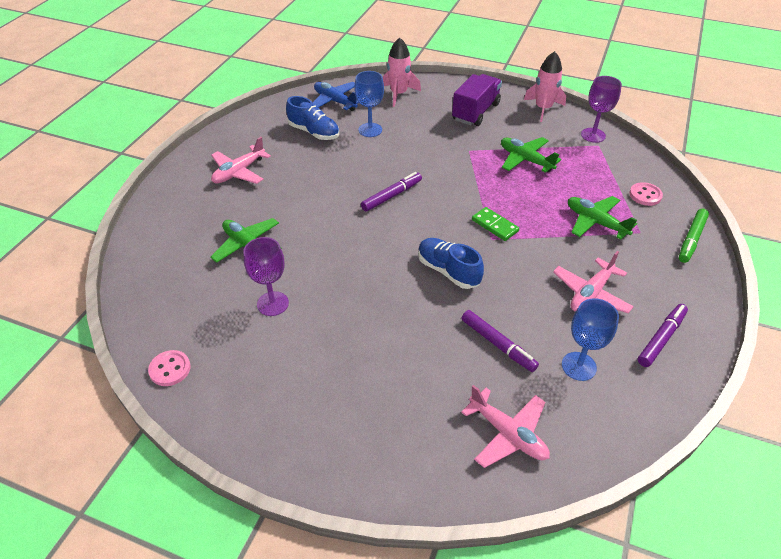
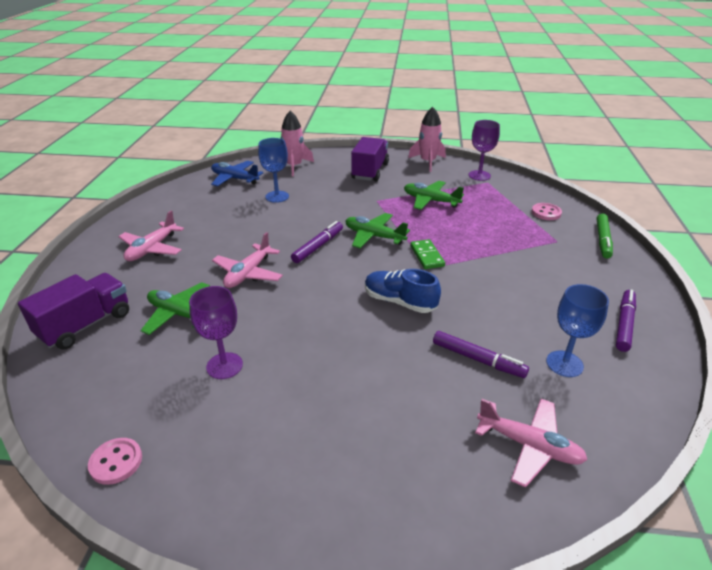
camera: 15 degrees left, 10 degrees down
blue shoe [286,96,339,140] -> none
green domino [472,207,519,241] -> green domino turned 45 degrees clockwise [410,239,445,269]
pink plane [553,251,634,313] -> pink plane moved to [212,232,283,288]
green plane [568,196,637,240] -> green plane moved to [345,213,410,248]
none -> purple truck [18,273,129,350]

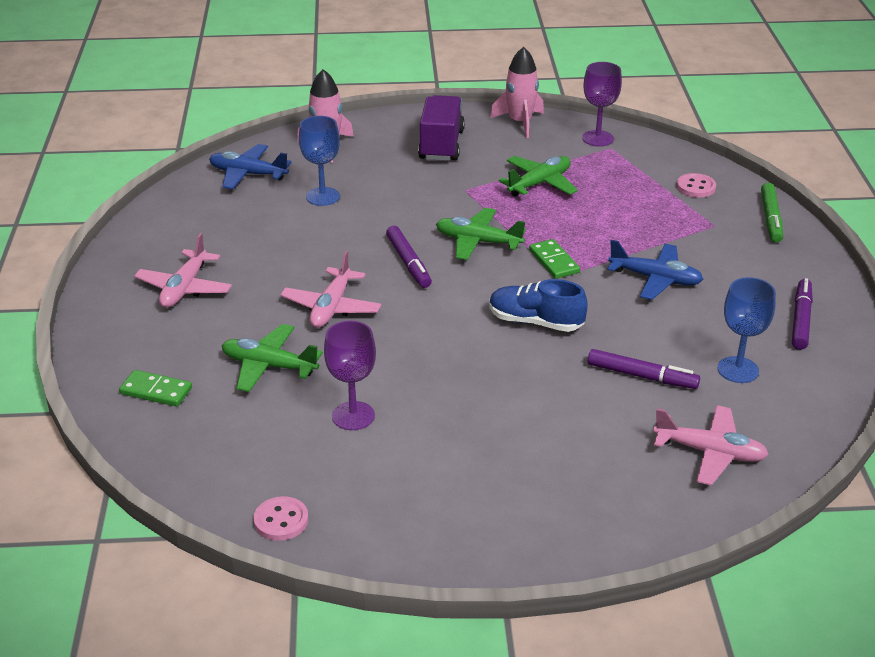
camera: 10 degrees left, 0 degrees up
purple truck [18,273,129,350] -> green domino [119,370,192,407]
purple marker [291,221,343,263] -> purple marker turned 135 degrees clockwise [386,226,432,288]
green plane [404,181,464,210] -> green plane turned 120 degrees clockwise [499,156,578,197]
none -> blue plane [607,240,703,300]

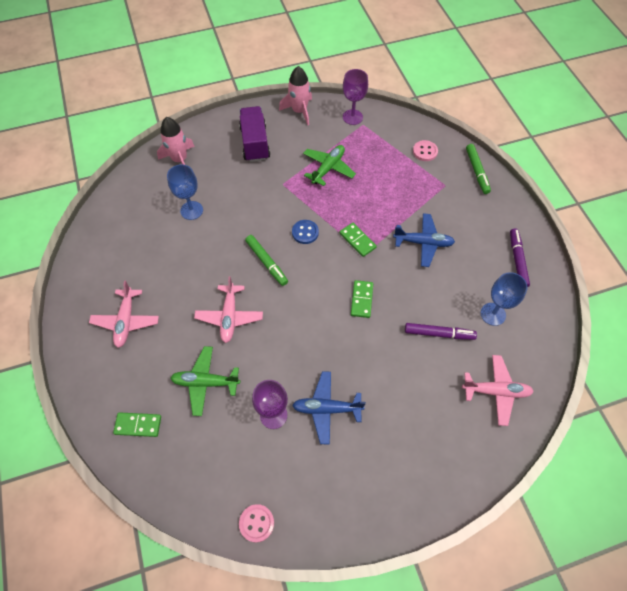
camera: 15 degrees left, 25 degrees up
blue plane [209,144,291,189] -> blue plane moved to [292,371,366,445]
purple marker [386,226,432,288] -> green marker [245,235,288,286]
green plane [436,208,526,260] -> blue button [292,220,319,244]
blue shoe [490,279,587,332] -> green domino [351,280,373,318]

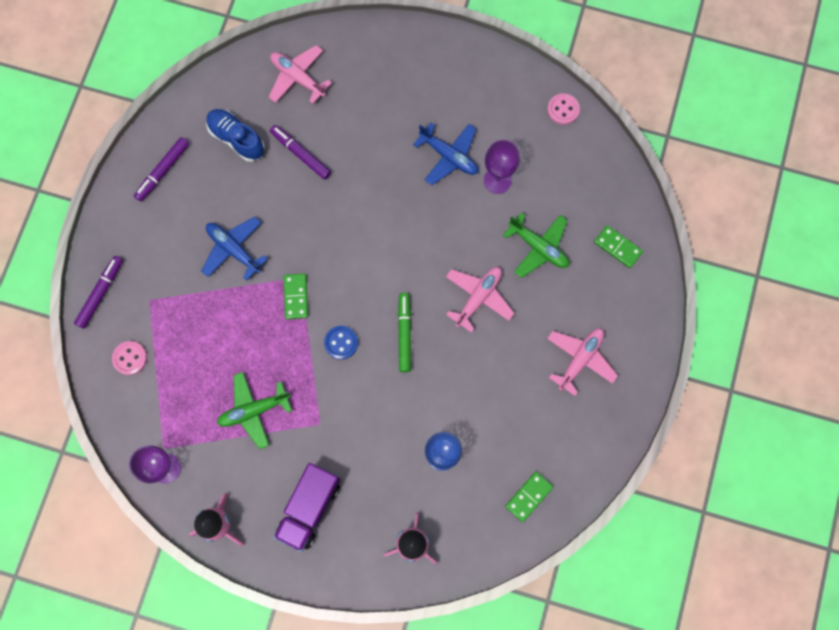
camera: 145 degrees left, 15 degrees up
green domino [351,280,373,318] -> green domino moved to [505,472,553,522]
green marker [466,144,491,194] -> purple marker [74,256,123,329]
blue goblet [481,272,528,326] -> blue shoe [206,109,265,162]

